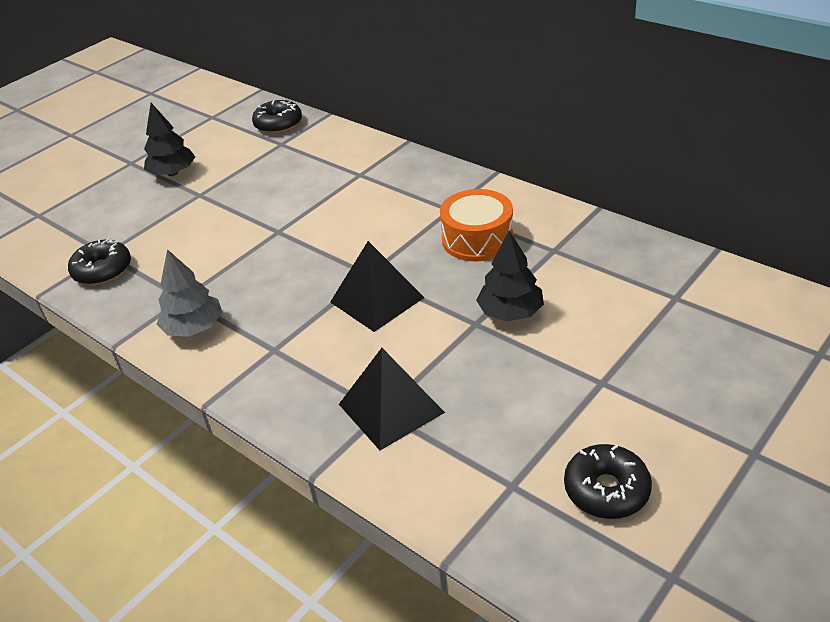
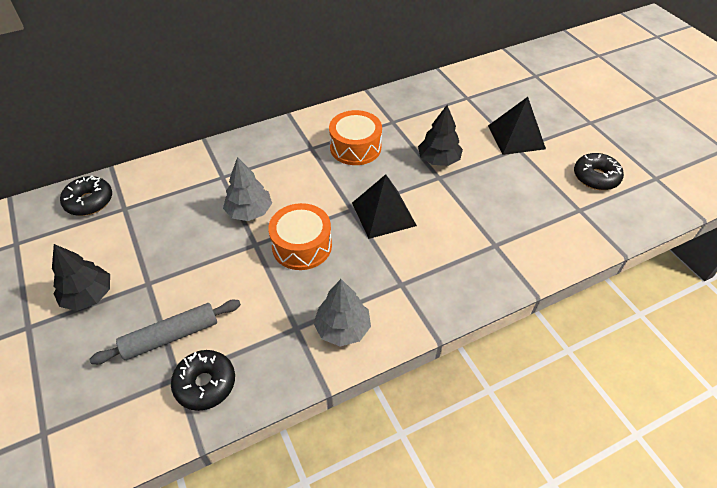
camera: 70 degrees left, 10 degrees up
black pyramid [339,348,445,450] -> black pyramid moved to [488,97,546,155]
none -> grey rolling pin [89,300,241,364]
none -> grey tree [223,157,272,221]
none -> orange drum [268,203,332,270]

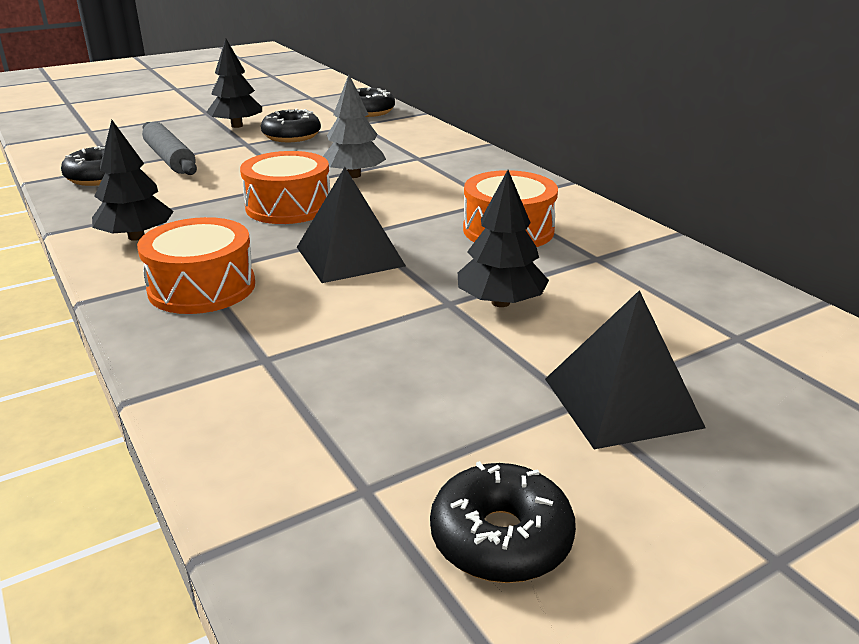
camera: 85 degrees right, 20 degrees down
grey tree [313,279,371,346] -> black tree [92,120,174,241]
none -> orange drum [137,217,255,314]
none -> black donut [261,109,321,142]

